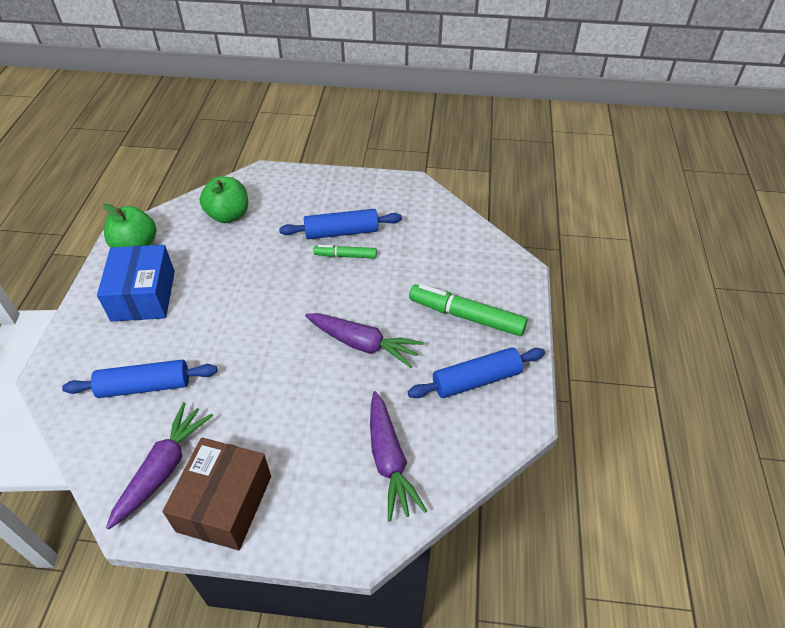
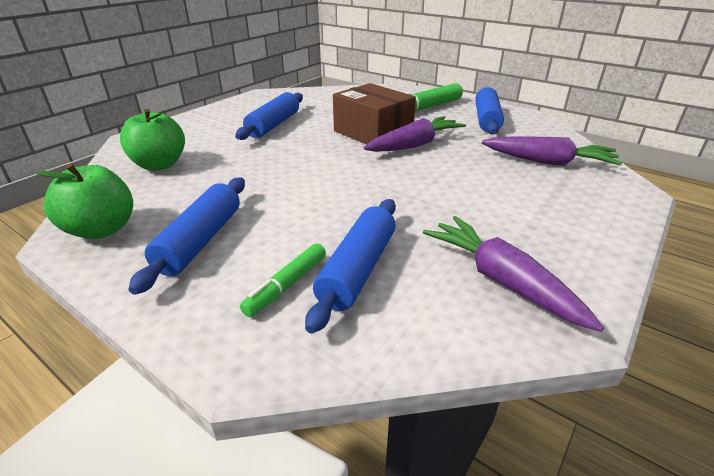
camera: 60 degrees left, 15 degrees down
blue box [97,245,175,322] -> blue rolling pin [128,178,245,295]
brown box [162,438,271,551] -> brown box moved to [333,83,416,144]
green marker [314,245,377,259] -> green marker moved to [240,243,326,317]

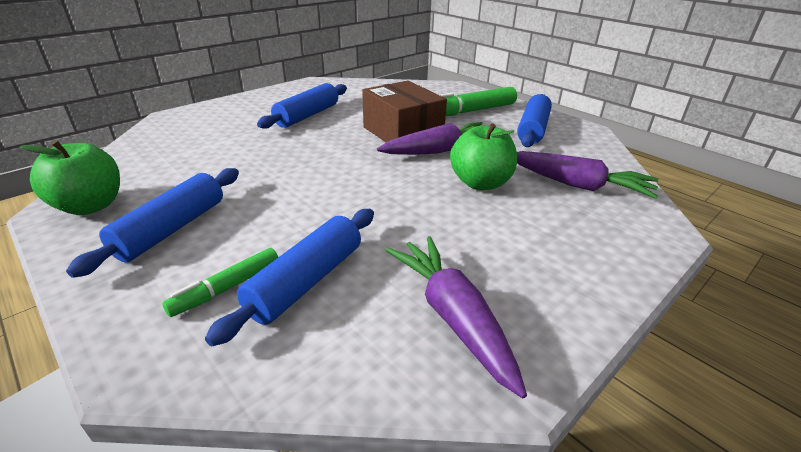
camera: 10 degrees right, 0 degrees up
green apple [120,109,185,171] -> green apple moved to [450,123,517,190]

